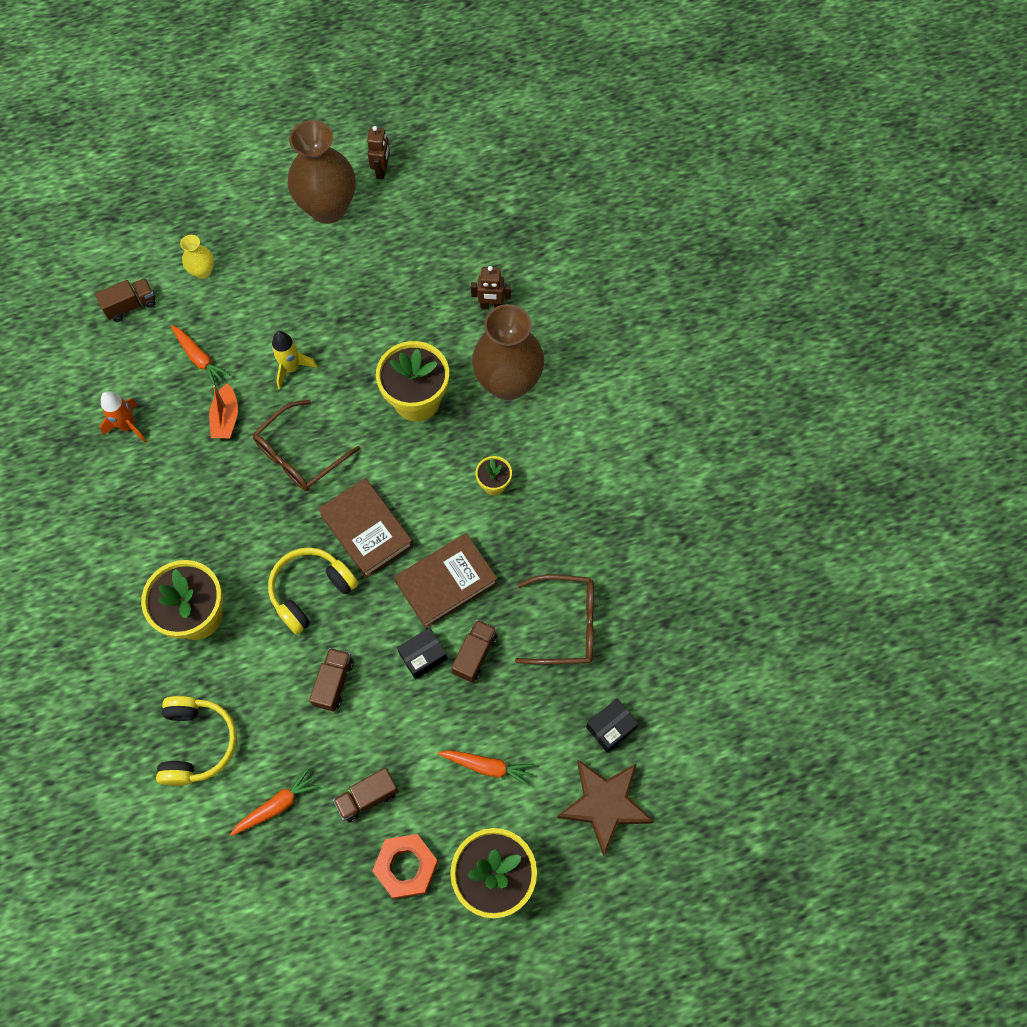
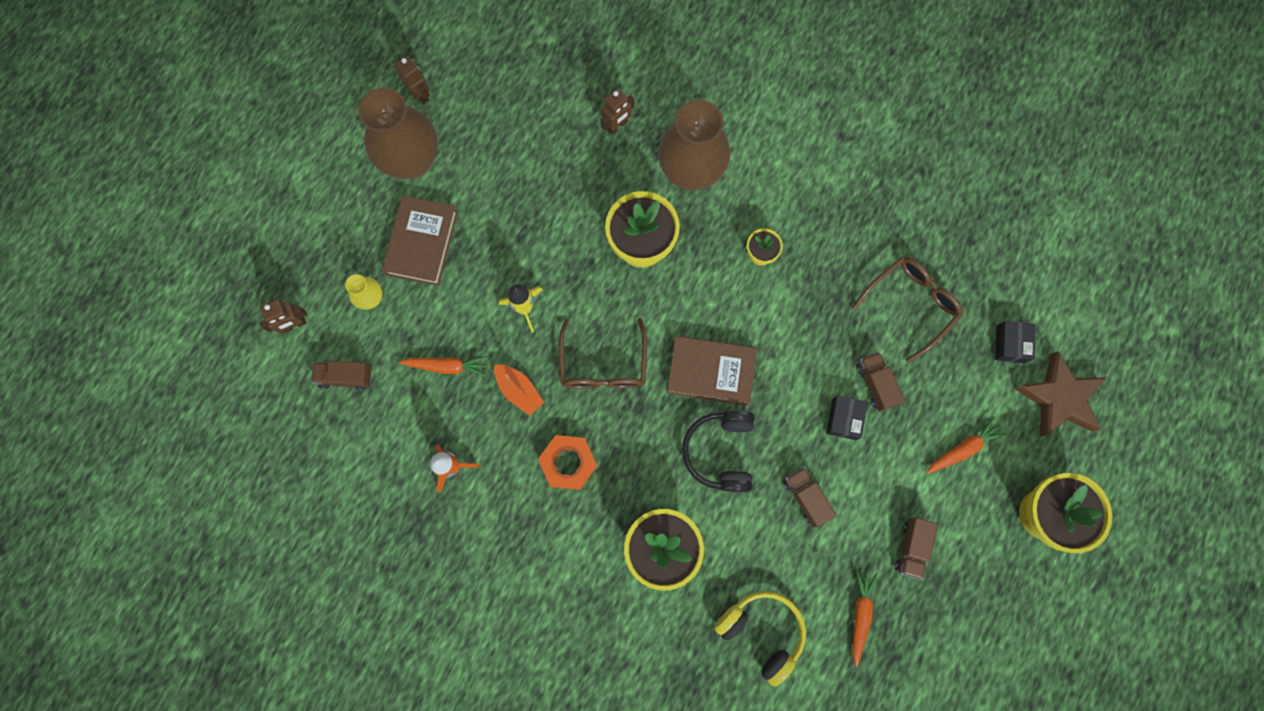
camera: 45 degrees left, 10 degrees up
brown truck [95,278,156,322] -> brown truck turned 105 degrees counterclockwise [311,361,372,390]
yellow headphones [268,547,358,634] -> black headphones [682,410,755,492]
orange nut [372,834,438,899] -> orange nut moved to [538,435,597,490]
brown book [394,533,498,629] -> brown book moved to [382,196,458,286]
none -> brown robot [259,299,307,333]

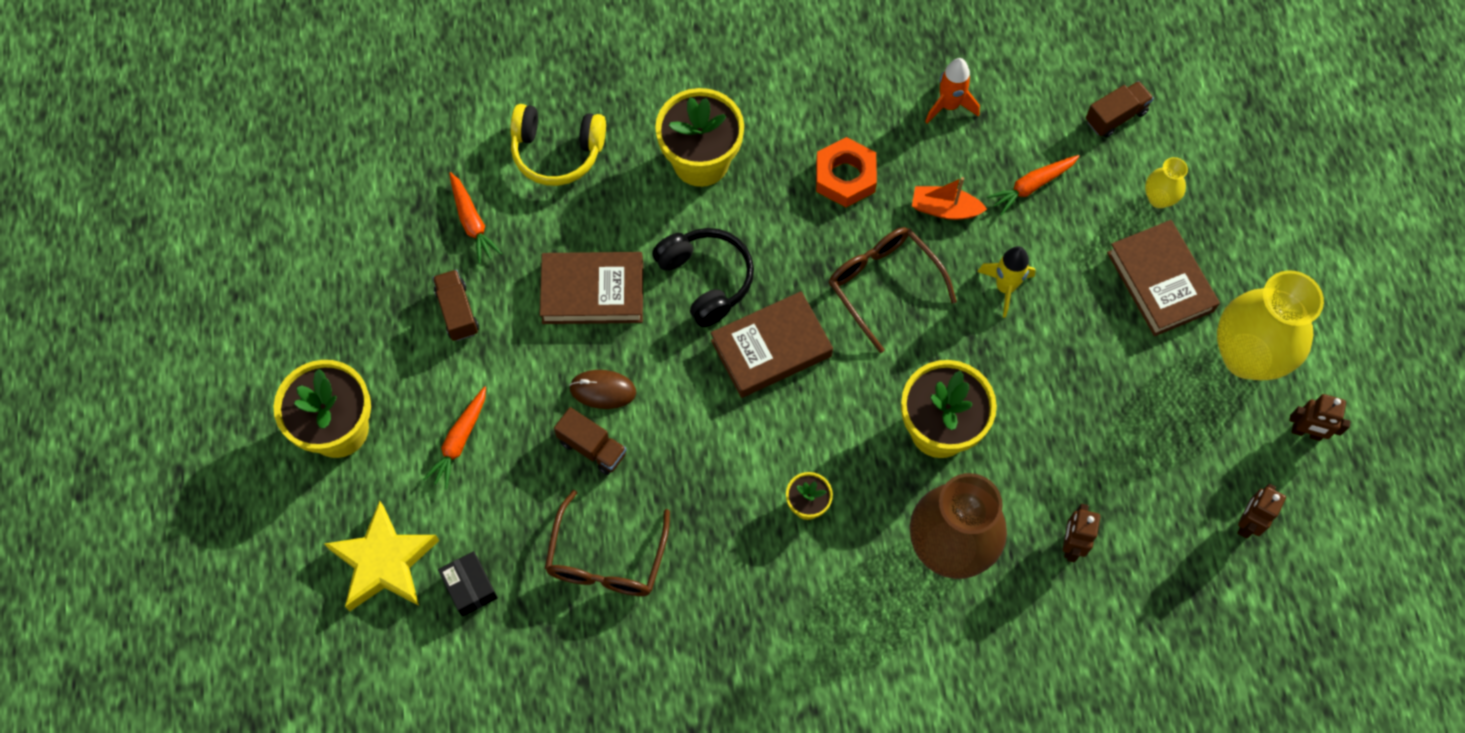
camera: 145 degrees right, 10 degrees down
brown robot [259,299,307,333] -> brown robot moved to [1237,484,1286,538]
brown vase [358,88,438,179] -> yellow vase [1217,270,1324,380]
brown truck [783,467,836,527] -> brown book [540,252,643,324]
black box [826,396,868,440] -> brown mouse [569,370,636,409]
brown star [1015,351,1107,437] -> yellow star [324,501,440,611]

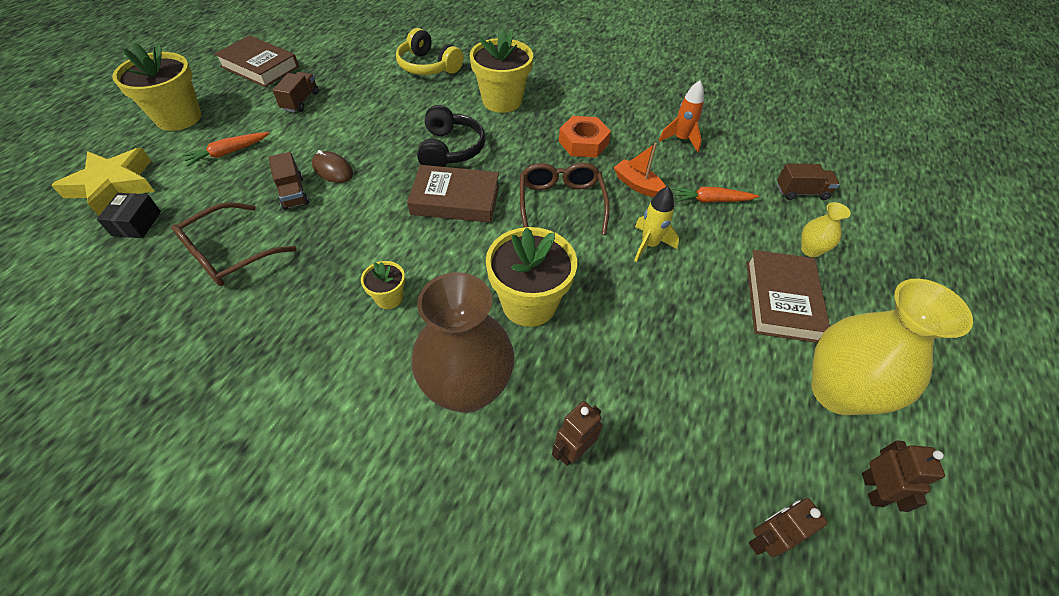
camera: 30 degrees right, 15 degrees down
orange carrot [449,172,502,264] -> none
brown book [540,252,643,324] -> brown book moved to [214,35,299,87]
brown robot [1289,394,1351,441] -> brown robot turned 135 degrees counterclockwise [862,440,945,512]

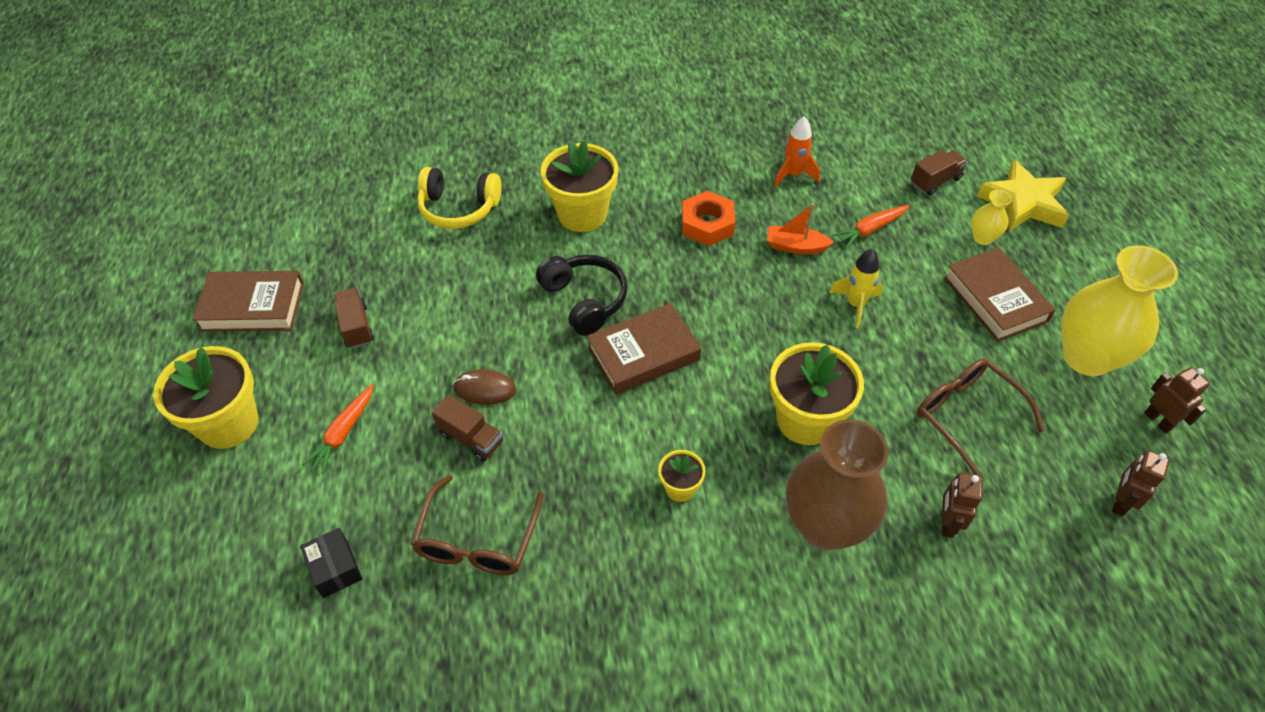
camera: 30 degrees left, 0 degrees up
yellow star [51,148,155,216] -> yellow star moved to [977,160,1069,231]
brown glasses [520,163,609,235] -> brown glasses moved to [917,358,1045,478]

